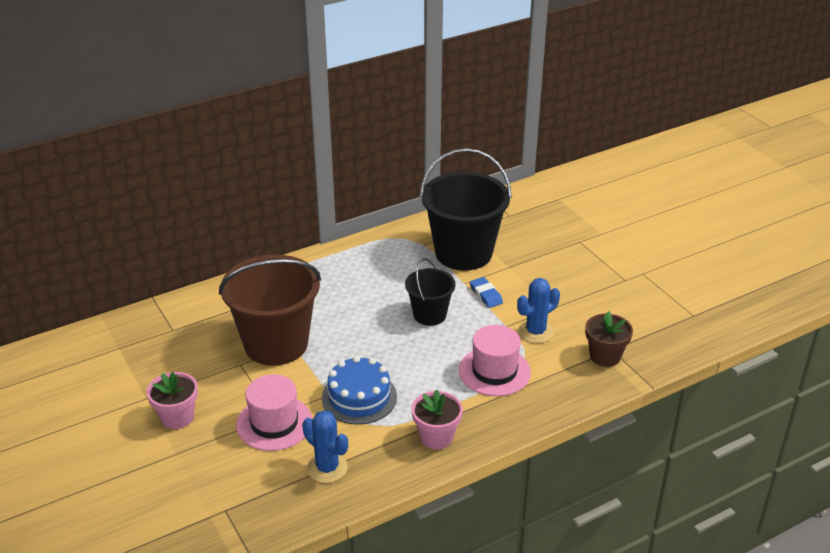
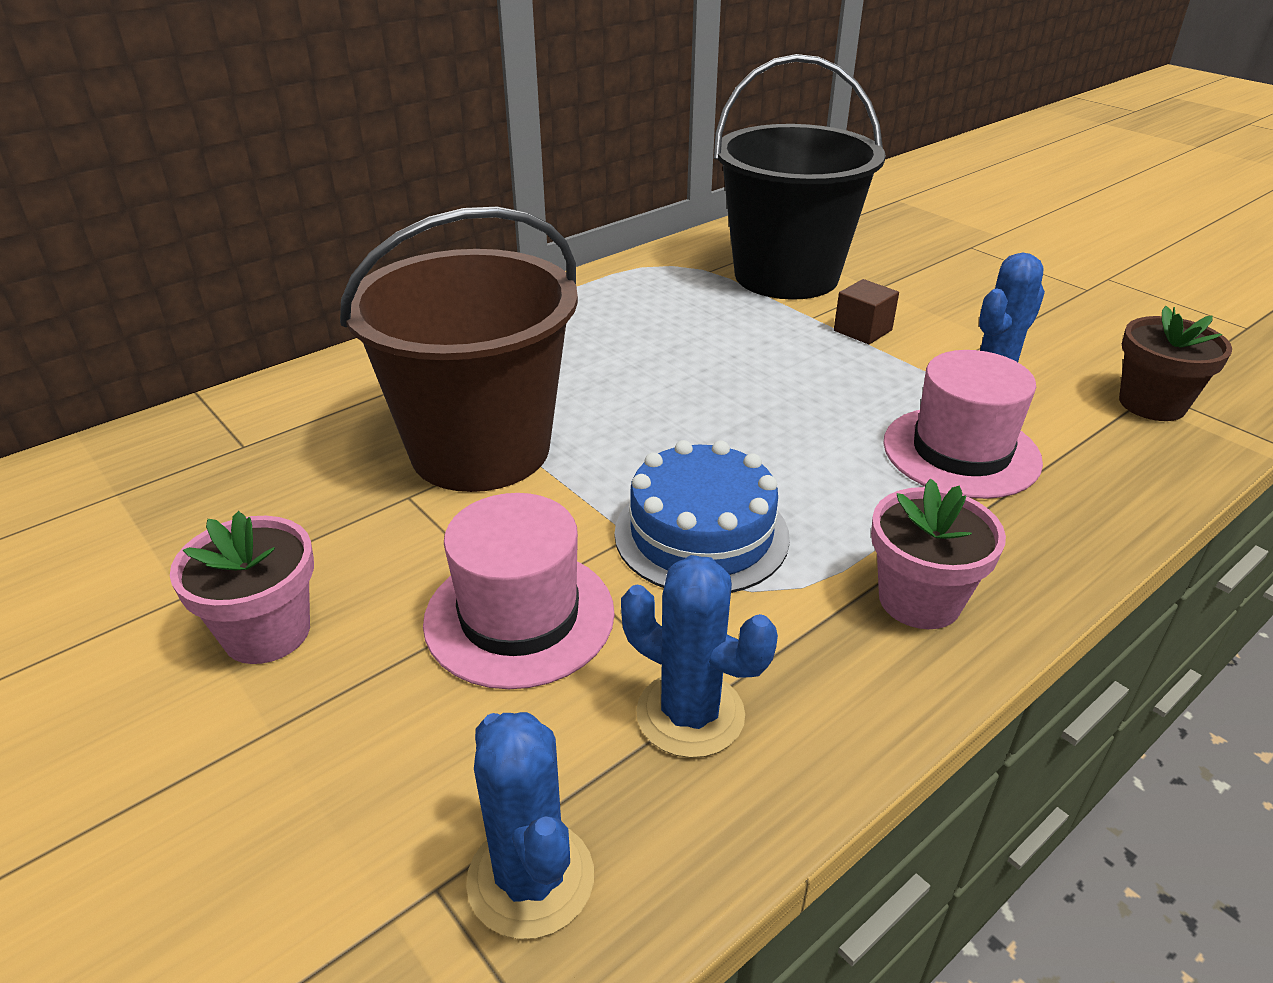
camera: 10 degrees left, 0 degrees up
black bucket [405,258,456,326] -> none
blue eraser [470,277,503,308] -> brown cube [834,279,899,345]
none -> blue cactus [466,712,594,939]

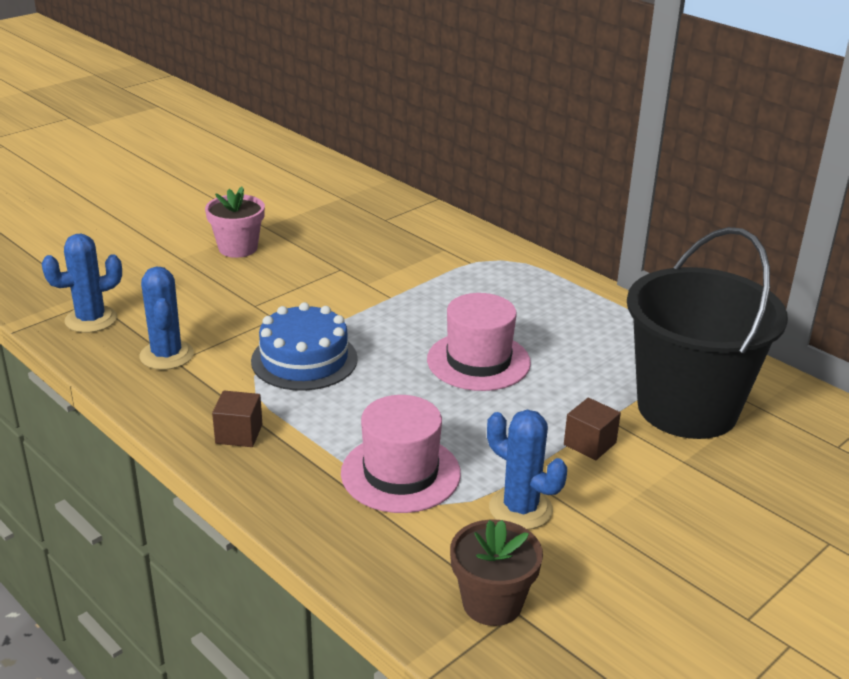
camera: 85 degrees right, 5 degrees down
brown bucket [340,207,578,492] -> none
pink hat [423,493,615,689] -> pink hat moved to [427,293,531,391]
blue cactus [621,555,778,758] -> blue cactus turned 45 degrees counterclockwise [139,267,194,370]
pink flower pot [871,479,1006,629] -> brown cube [212,391,262,447]

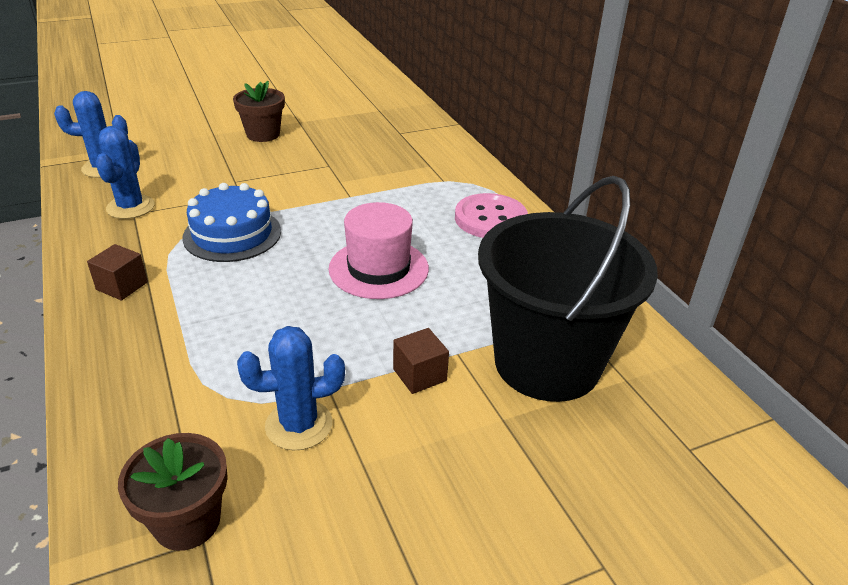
camera: 20 degrees right, 5 degrees up
pink flower pot [205,187,265,258] -> brown flower pot [233,81,285,142]
pink hat [341,395,461,513] -> none
blue cactus [487,410,567,530] -> blue cactus turned 75 degrees counterclockwise [237,326,345,451]
none -> pink button [455,193,528,238]

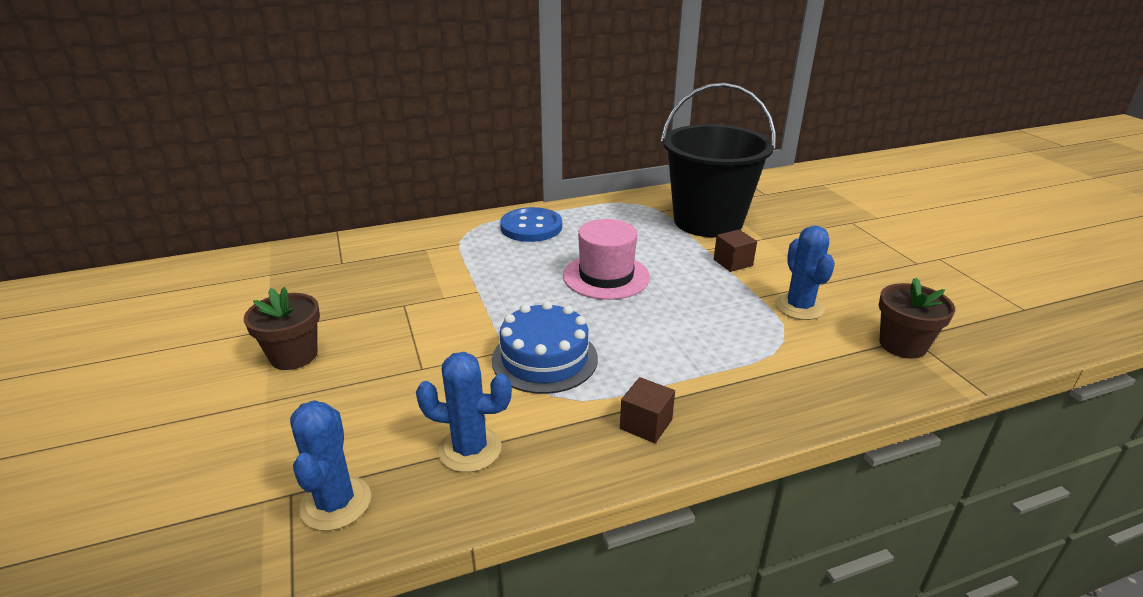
camera: 85 degrees left, 5 degrees down
pink button [455,193,528,238] -> blue button [500,207,562,242]

